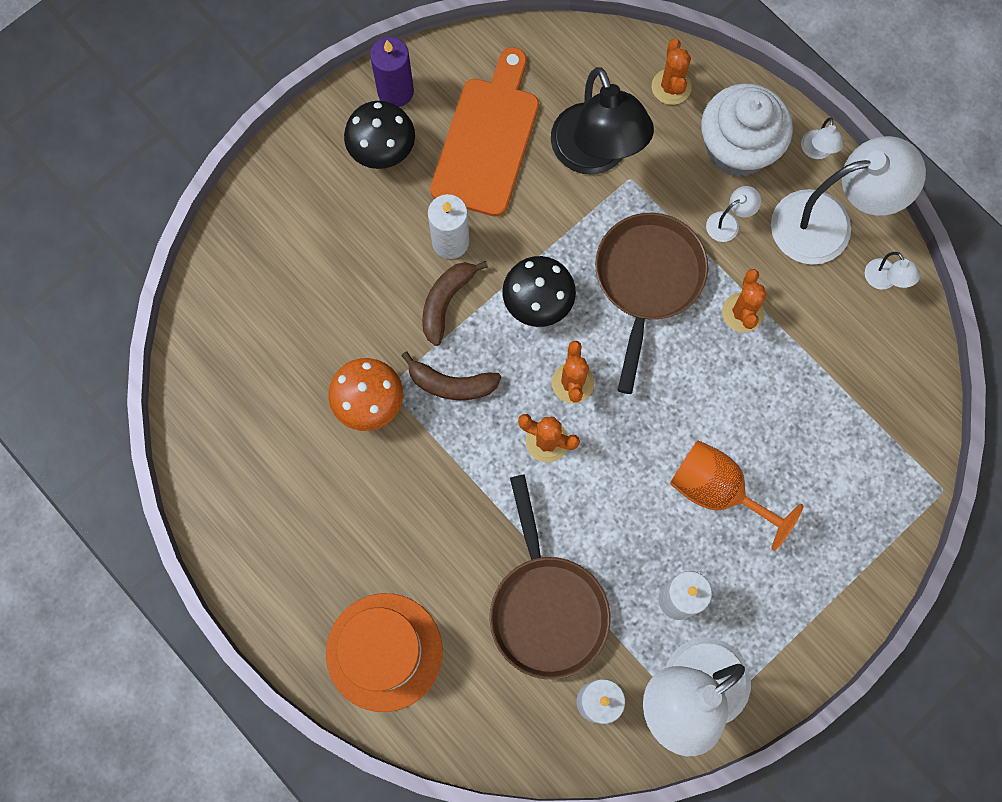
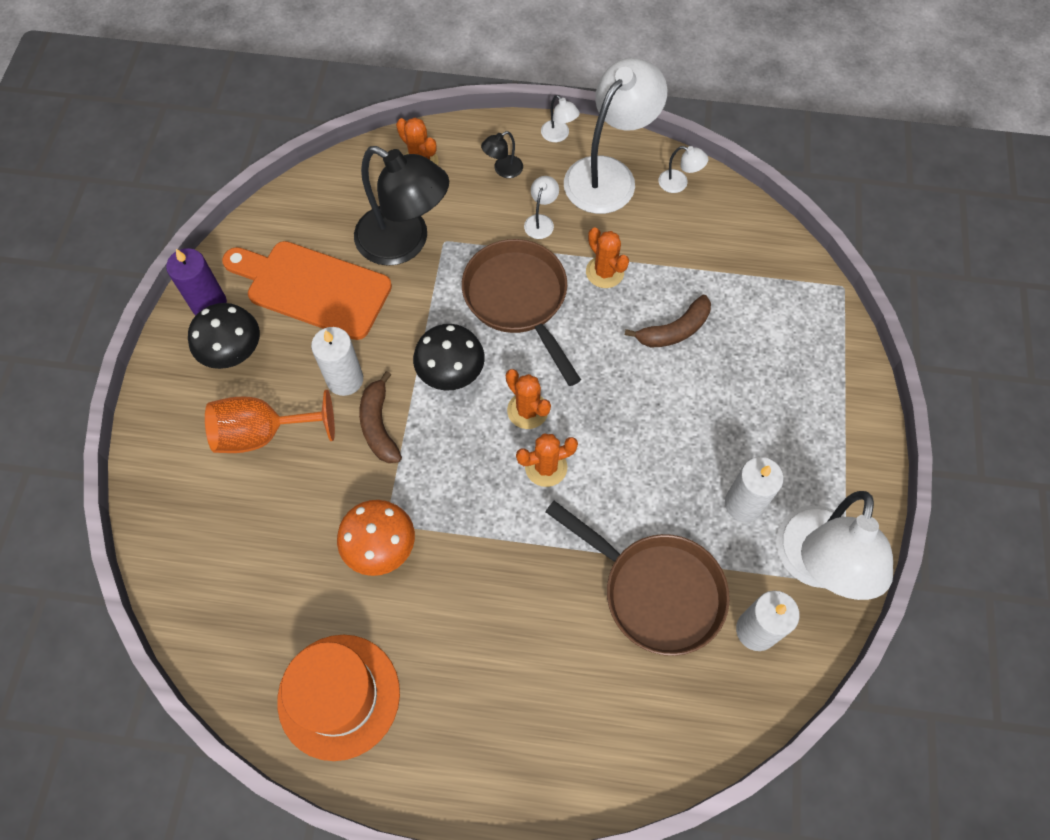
camera: 40 degrees left, 10 degrees down
orange hat [326,593,443,712] -> orange hat moved to [277,635,400,761]
brown banana [401,352,501,400] -> brown banana moved to [625,295,711,347]
orange cutting board [430,47,539,217] -> orange cutting board turned 45 degrees counterclockwise [222,241,392,340]
orange goblet [670,440,803,551] -> orange goblet moved to [205,390,335,453]
white cupcake [701,84,793,177] -> black lamp [481,131,523,178]

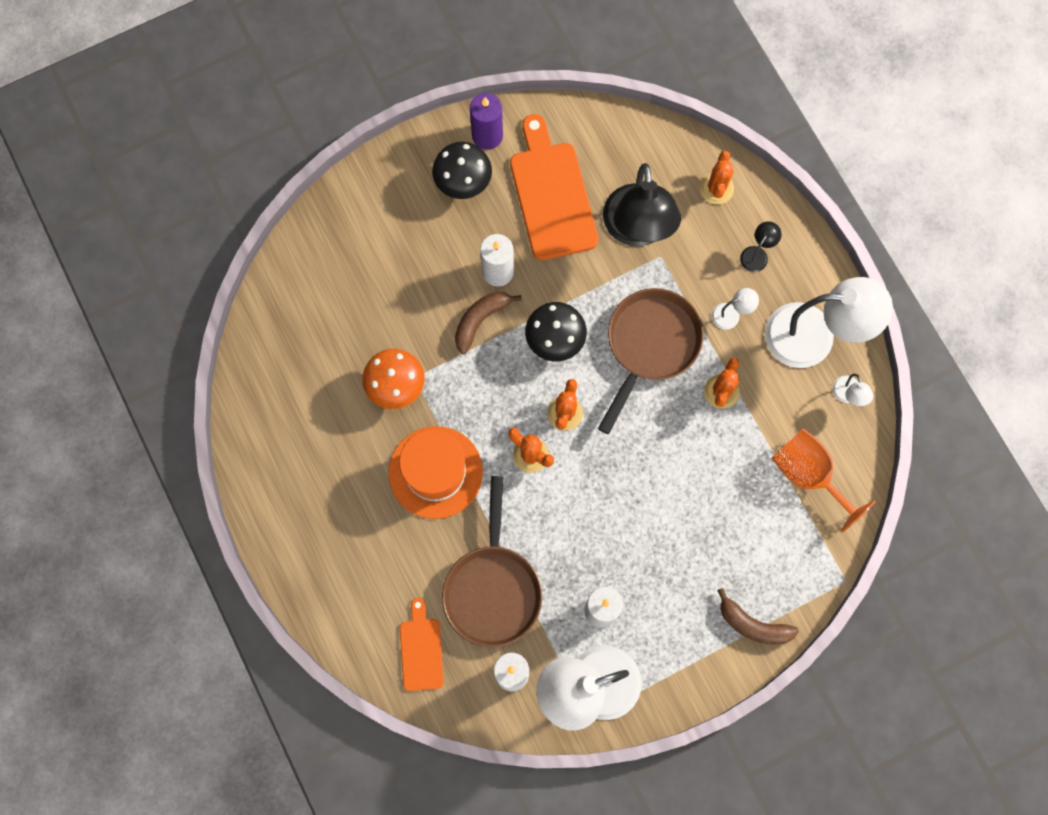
camera: 55 degrees right, 10 degrees up
orange goblet [205,390,335,453] -> orange goblet moved to [772,428,875,532]
orange hat [277,635,400,761] -> orange hat moved to [388,426,483,519]
black lamp [481,131,523,178] -> black lamp turned 105 degrees clockwise [740,221,782,272]
white lamp [541,95,580,142] -> none
brown banana [625,295,711,347] -> brown banana moved to [717,588,799,644]
none -> orange cutting board [400,598,444,691]

